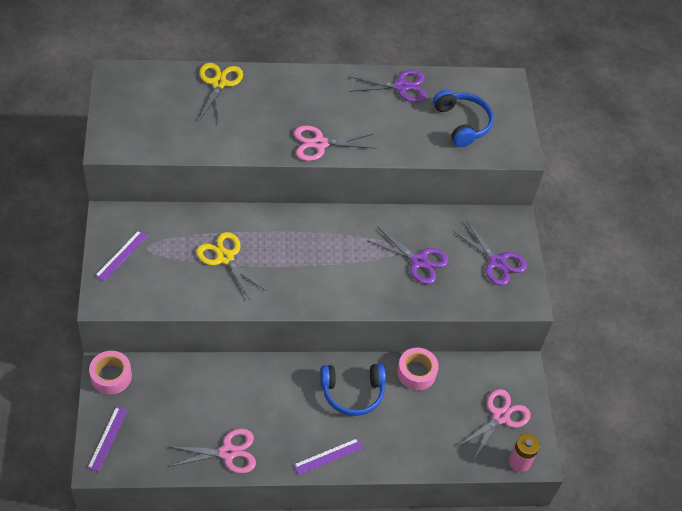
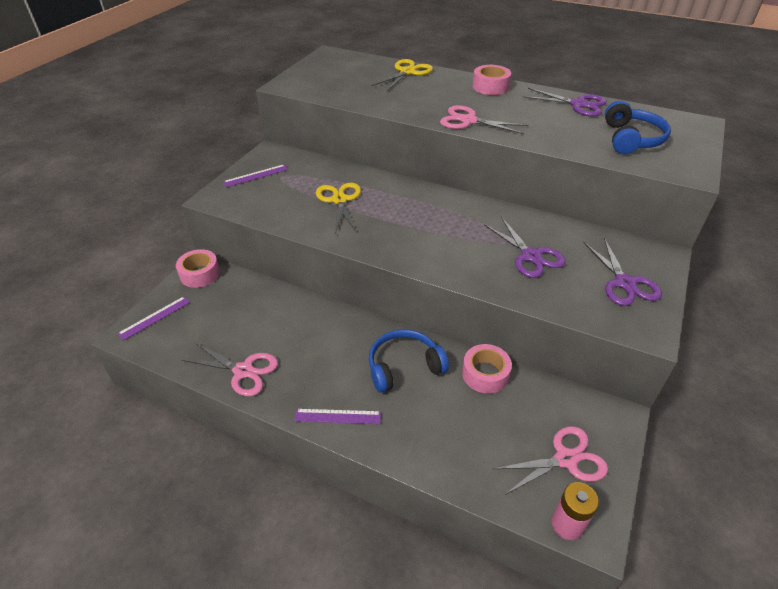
camera: 35 degrees right, 10 degrees down
blue headphones [320,364,386,416] -> blue headphones turned 135 degrees clockwise [369,329,449,393]
none -> pink tape [472,65,511,95]

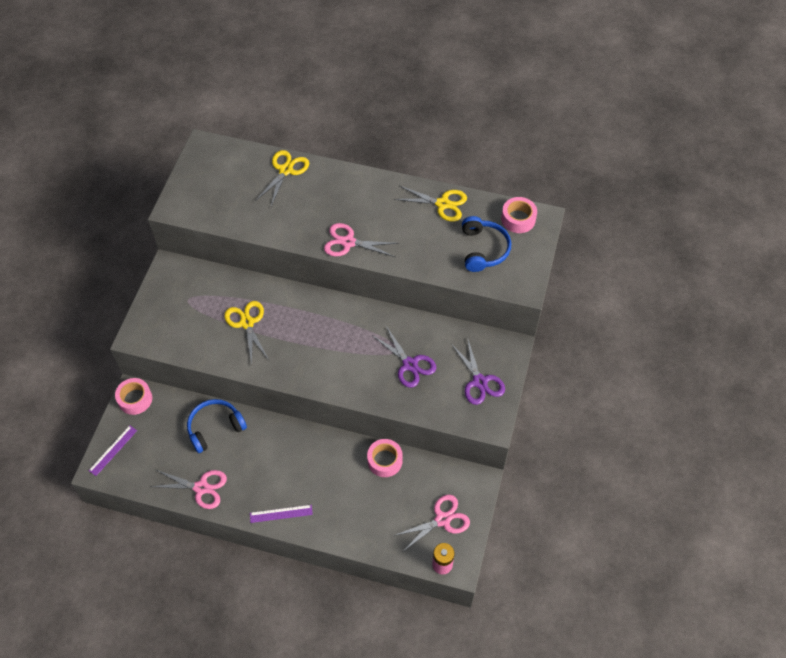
camera: 10 degrees left, 15 degrees up
purple ruler [223,164,288,187] -> none
blue headphones [369,329,449,393] -> blue headphones moved to [187,399,247,453]
pink tape [472,65,511,95] -> pink tape moved to [501,197,537,233]
purple scissors [523,88,607,117] -> yellow scissors [394,186,467,222]

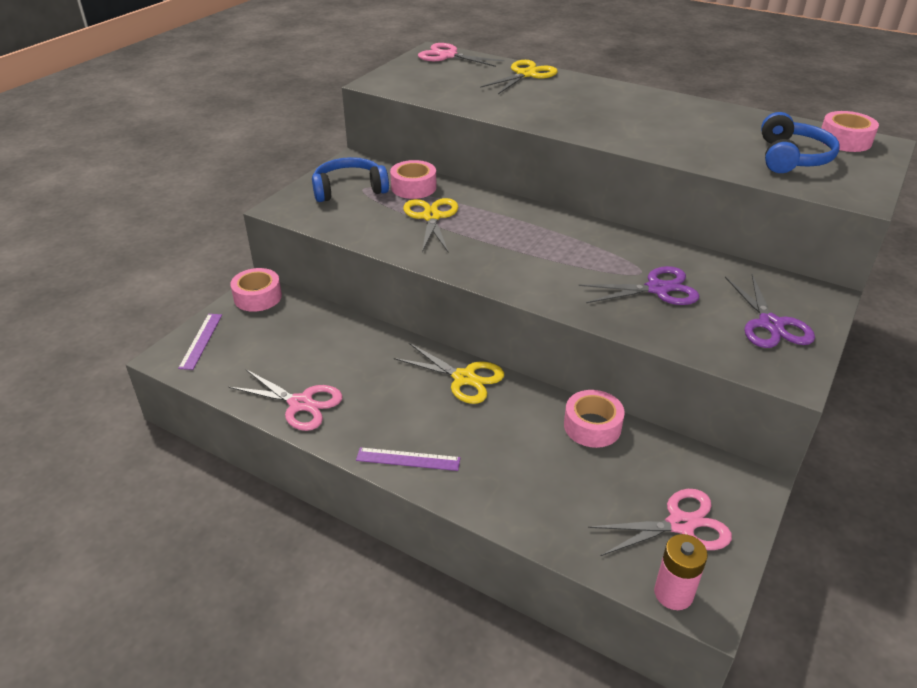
camera: 15 degrees right, 20 degrees down
purple ruler [88,425,137,476] -> purple ruler turned 45 degrees counterclockwise [178,314,222,370]
blue headphones [187,399,247,453] -> blue headphones moved to [312,157,389,202]
pink scissors [324,223,398,257] -> pink scissors moved to [418,43,505,67]
purple scissors [372,326,436,388] -> purple scissors turned 75 degrees counterclockwise [578,266,699,305]
yellow scissors [394,186,467,222] -> yellow scissors moved to [394,343,504,404]
none -> pink tape [390,160,437,199]

